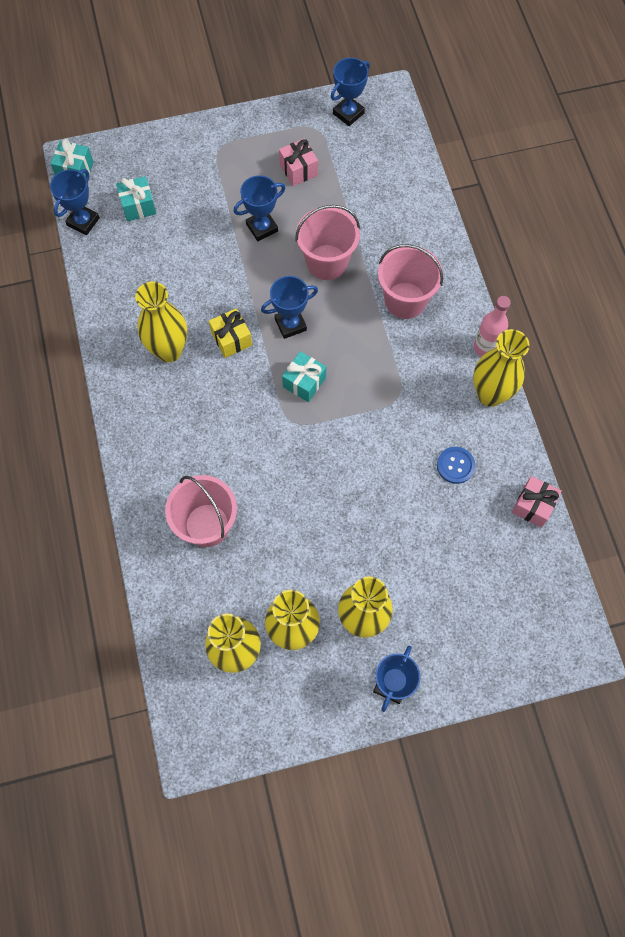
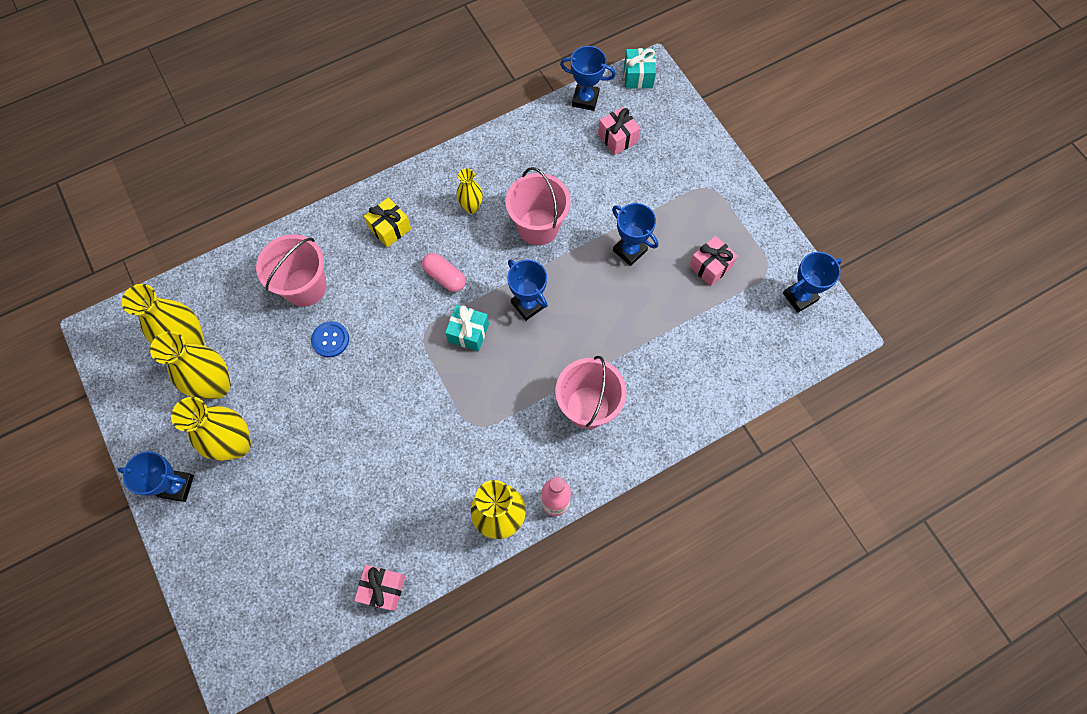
camera: 75 degrees right, 0 degrees up
turquoise gift [116,176,156,221] -> pink gift [598,107,641,155]
yellow vase [135,282,187,362] -> yellow vase [457,168,483,214], size x0.56
yellow gift [209,308,252,358] -> yellow gift moved to [364,197,411,248]
pink bucket [295,205,360,280] -> pink bucket moved to [506,167,571,245]
blue trophy [331,58,370,126] -> blue trophy turned 60 degrees counterclockwise [783,252,842,313]
blue button [437,447,475,484] -> blue button moved to [311,321,349,357]
none -> pink capsule [422,253,466,292]

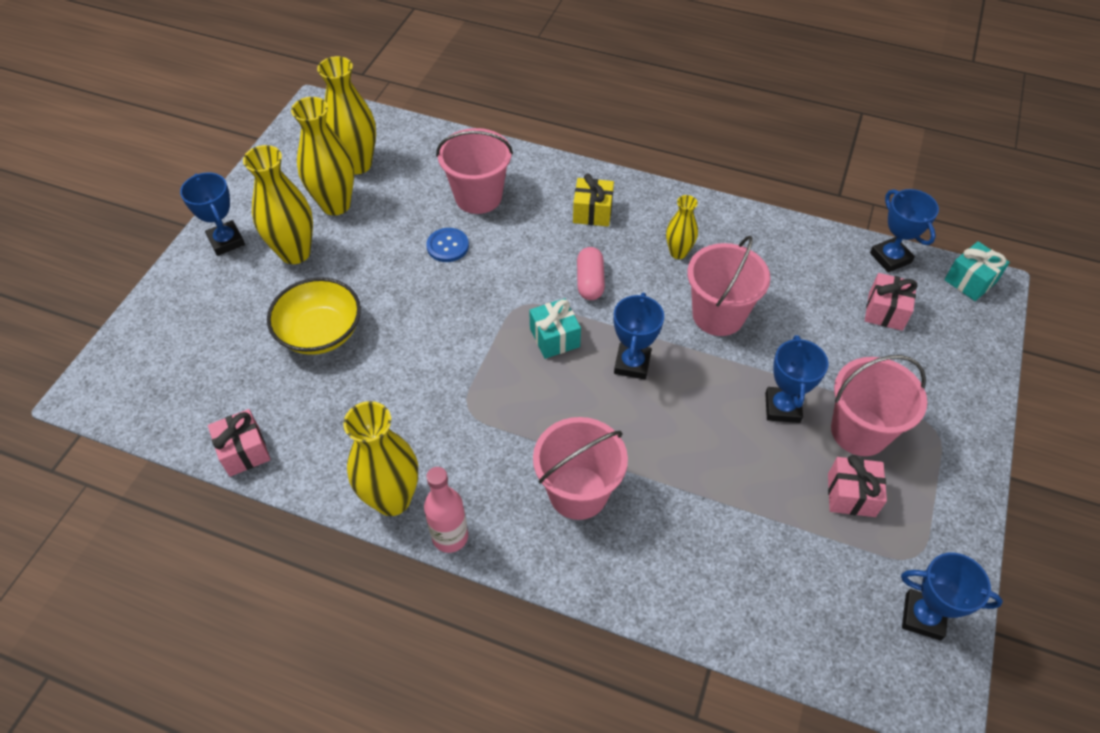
camera: 50 degrees right, 15 degrees down
none -> yellow bowl [267,277,361,355]
none -> pink bucket [831,355,927,456]

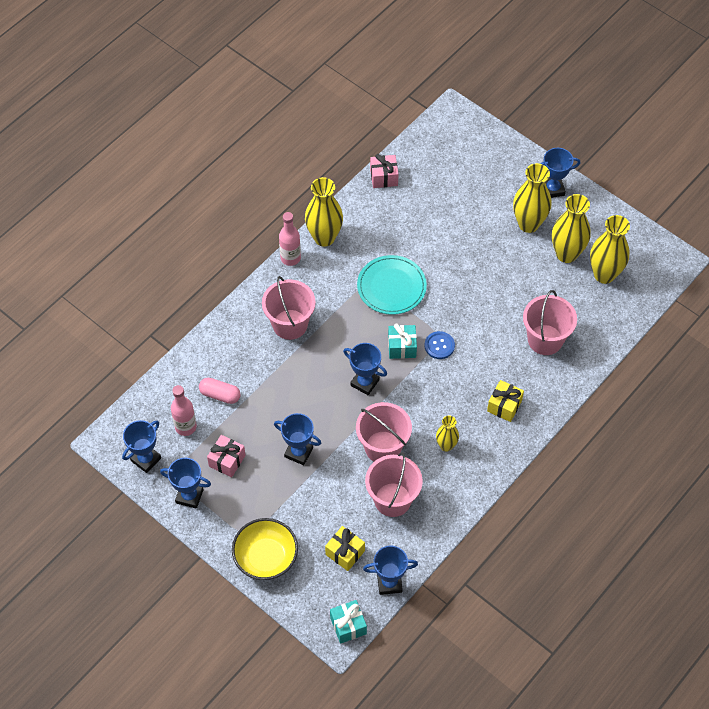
camera: 110 degrees right, 5 degrees up
yellow bowl [267,277,361,355] -> yellow bowl moved to [232,518,298,580]
blue button [426,228,469,262] -> blue button moved to [425,331,455,359]
pink capsule [577,247,605,300] -> pink capsule moved to [199,378,240,404]
pink bucket [831,355,927,456] -> pink bucket moved to [365,452,423,517]
pink gift [865,273,918,331] -> yellow gift [325,526,365,571]
none -> blue trophy [160,458,211,509]
none -> pink bottle [171,385,197,436]
none -> turquoise plate [357,255,427,315]

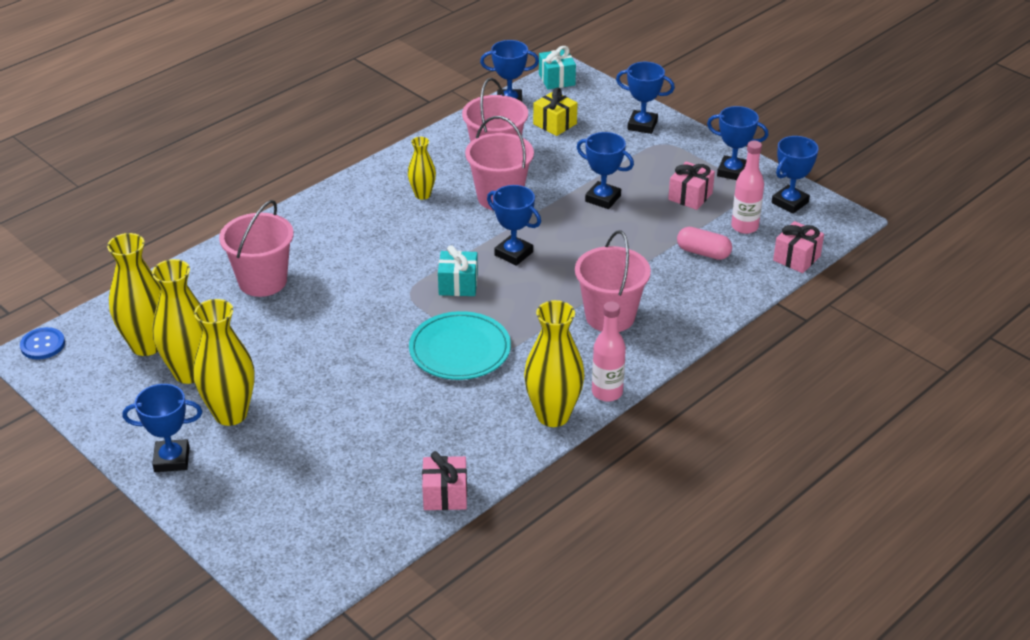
camera: 175 degrees left, 20 degrees down
yellow bowl [232,518,298,580] -> blue trophy [616,62,675,134]
blue button [425,331,455,359] -> blue button moved to [20,327,65,360]
yellow gift [487,380,524,422] -> none
none -> pink gift [773,221,824,273]

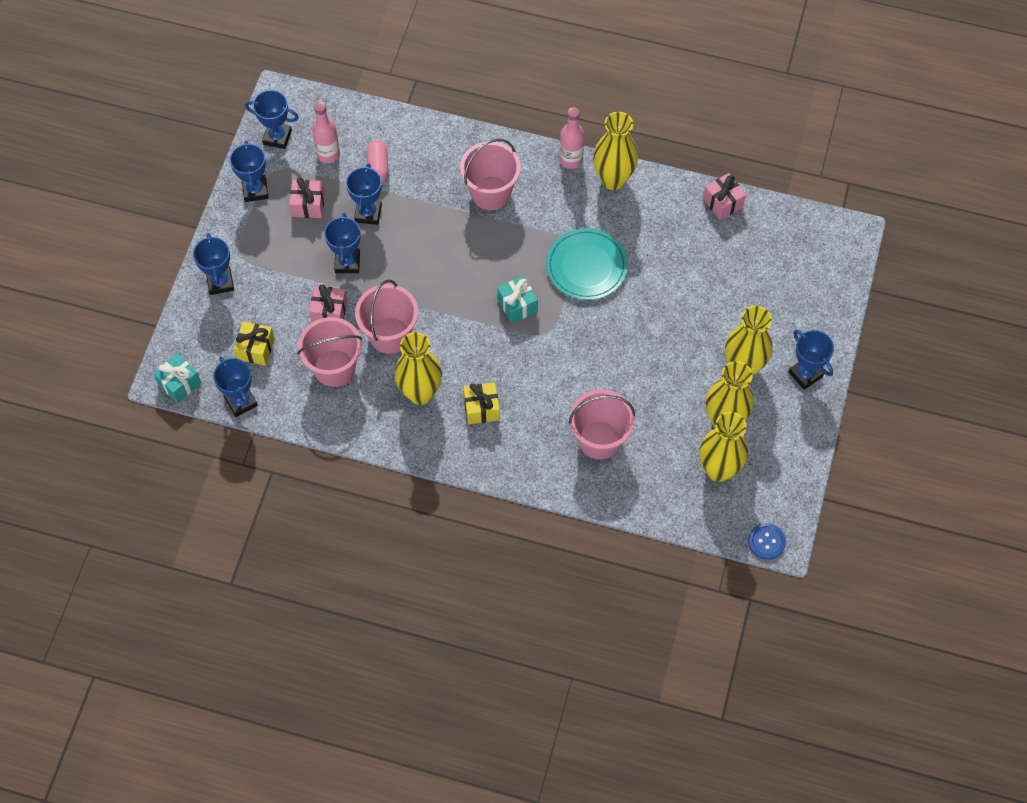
camera: 120 degrees left, 25 degrees up
yellow vase [408,137,436,200] -> yellow vase [395,332,442,405], size x1.77
blue trophy [487,185,541,266] -> blue trophy moved to [346,163,382,225]
pink gift [773,221,824,273] -> pink gift moved to [309,285,347,322]
none -> yellow gift [463,382,500,424]

